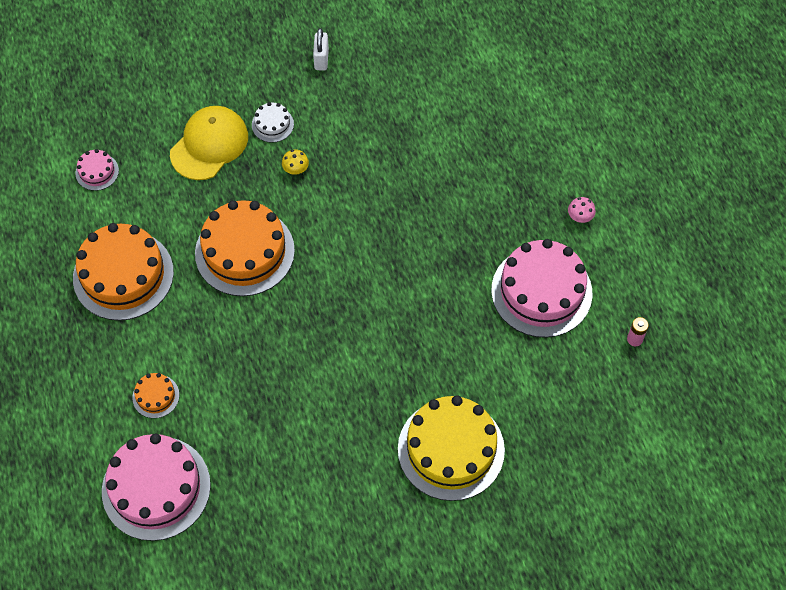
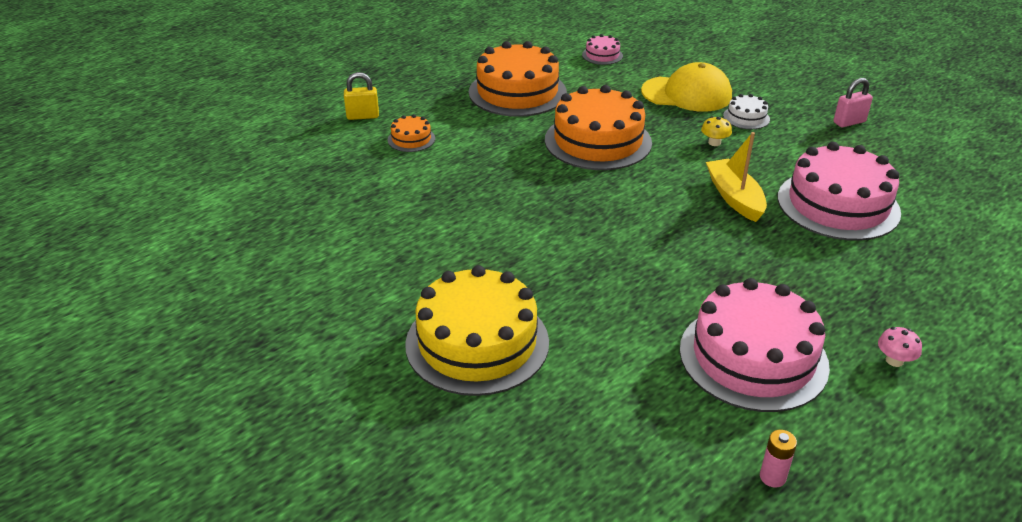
camera: 65 degrees right, 25 degrees down
pink cake [102,433,211,541] -> pink cake moved to [778,142,901,241]
white padlock [313,28,329,71] -> pink padlock [833,78,873,127]
none -> yellow padlock [344,72,379,120]
none -> yellow boat [706,132,767,222]

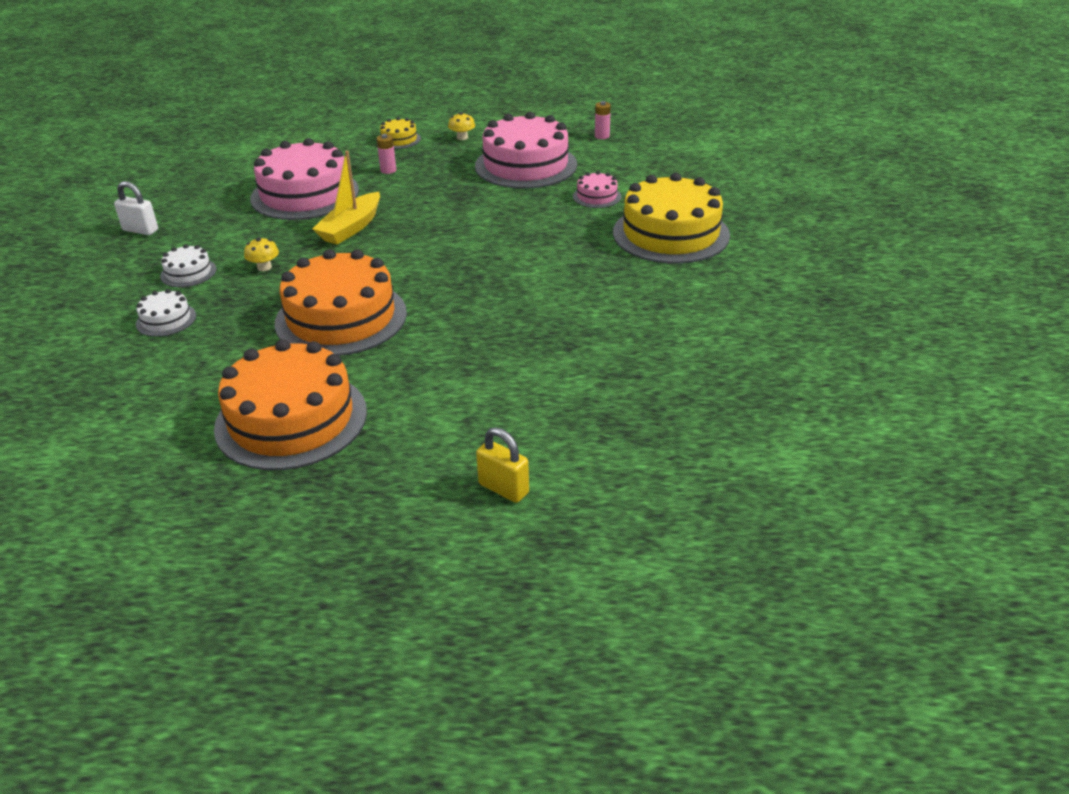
camera: 135 degrees left, 0 degrees up
orange cake [388,114,435,152] -> none
pink cake [582,34,623,65] -> pink cake moved to [573,171,621,208]
yellow cap [641,62,732,112] -> white cake [136,289,196,337]
pink padlock [833,78,873,127] -> white padlock [114,181,158,235]
pink mushroom [878,327,922,367] -> yellow mushroom [448,112,475,140]
none -> pink battery [377,134,396,174]
none -> yellow cake [380,117,421,149]

